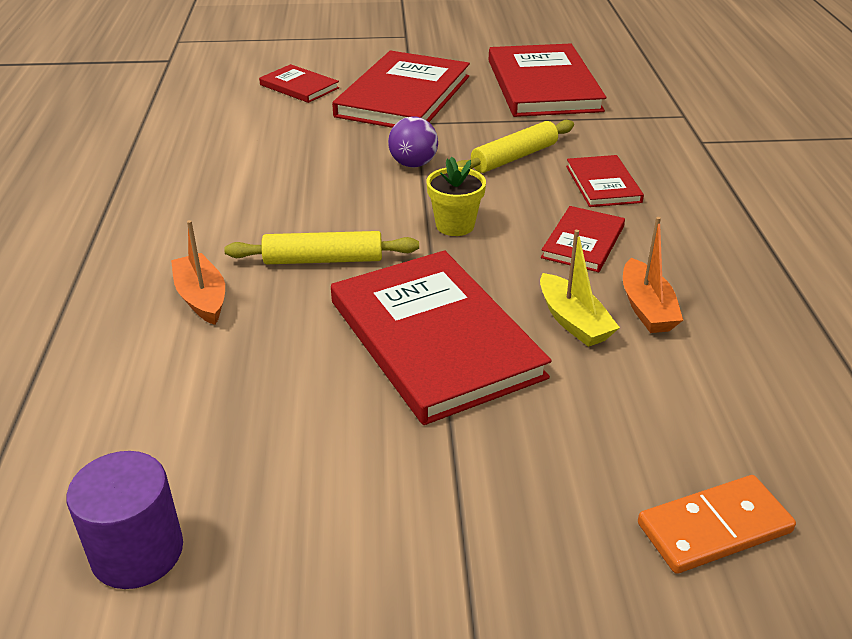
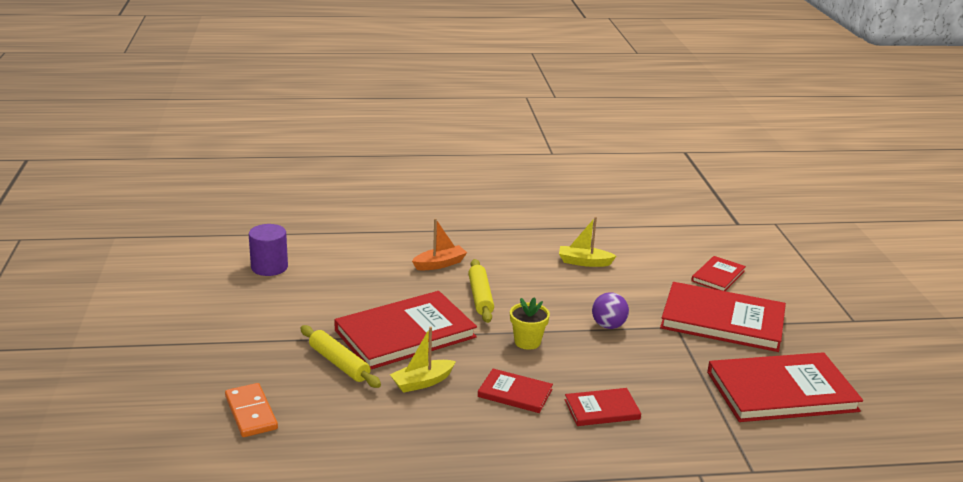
camera: 85 degrees right, 10 degrees down
yellow rolling pin [456,120,574,173] -> yellow rolling pin moved to [300,325,381,388]
orange boat [623,217,683,333] -> none
none -> yellow boat [559,217,616,267]

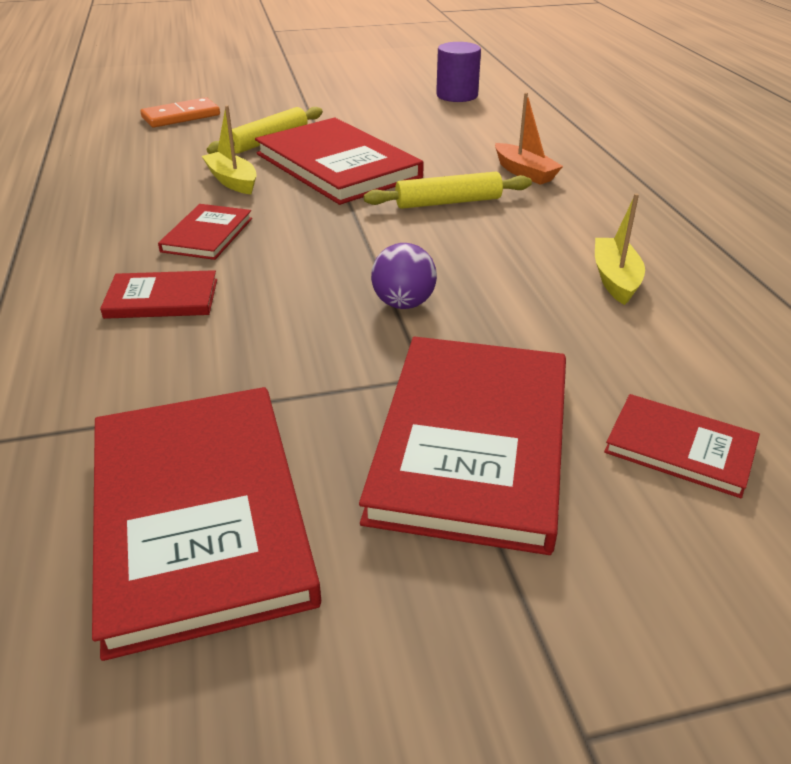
camera: 85 degrees right, 10 degrees up
yellow flower pot [510,297,550,350] -> none
red book [565,388,641,426] -> red book turned 75 degrees counterclockwise [100,270,217,319]

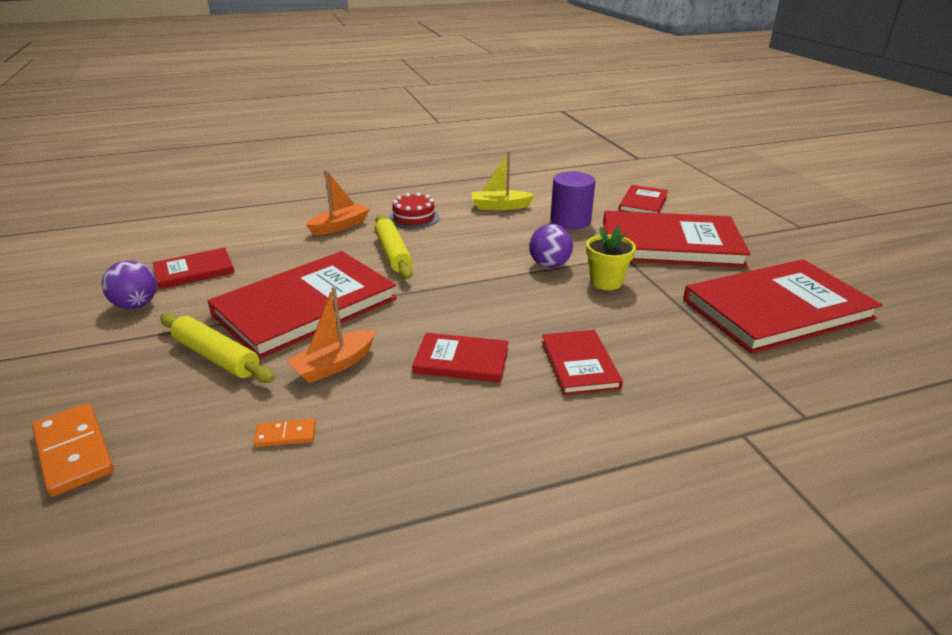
camera: 95 degrees left, 5 degrees down
yellow boat [202,105,257,194] -> orange boat [286,286,376,383]
purple cylinder [436,42,481,102] -> purple cylinder moved to [550,171,595,229]
none -> purple ball [102,261,157,309]
none -> red book [153,248,235,289]
none -> orange domino [253,419,316,447]
none -> red cake [389,192,439,229]
none -> yellow flower pot [586,226,636,290]

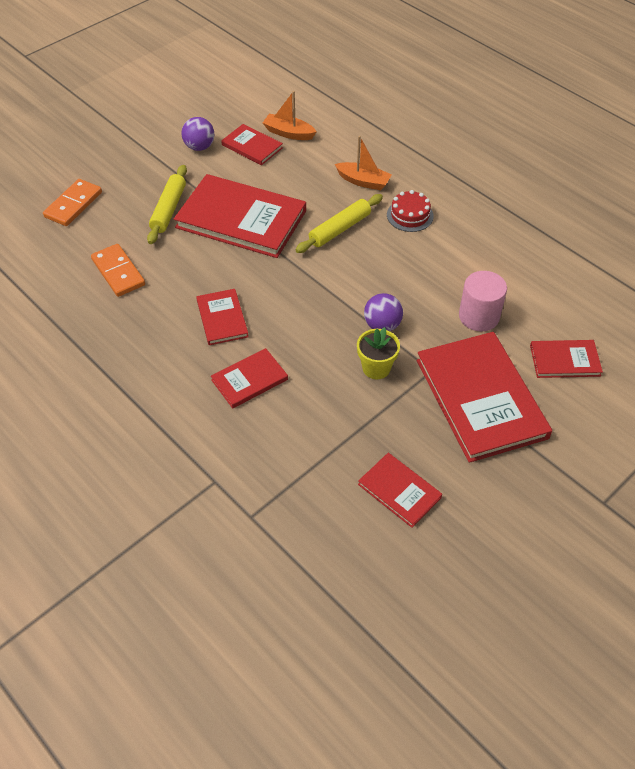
camera: 65 degrees right, 20 degrees up
orange domino [253,419,316,447] -> orange domino [91,244,145,297], size x1.87
orange boat [286,286,376,383] -> orange boat moved to [263,91,317,140]
yellow boat [472,151,535,210] -> none
purple cylinder [550,171,595,229] -> pink cylinder [459,271,507,332]
red book [683,259,882,354] -> red book [358,453,442,528], size x0.50

